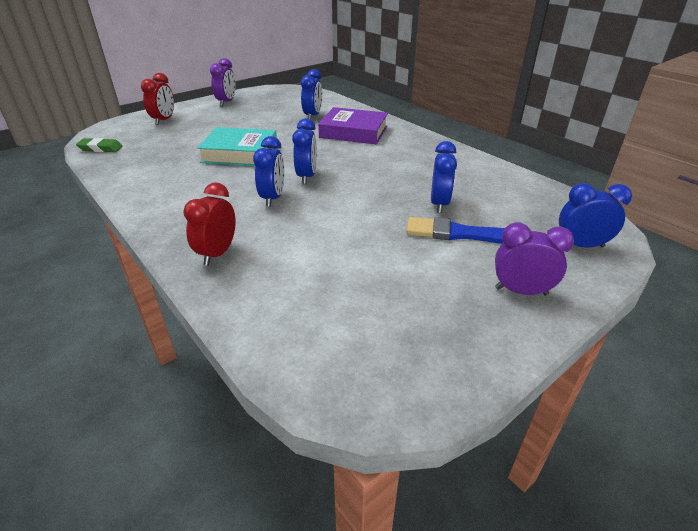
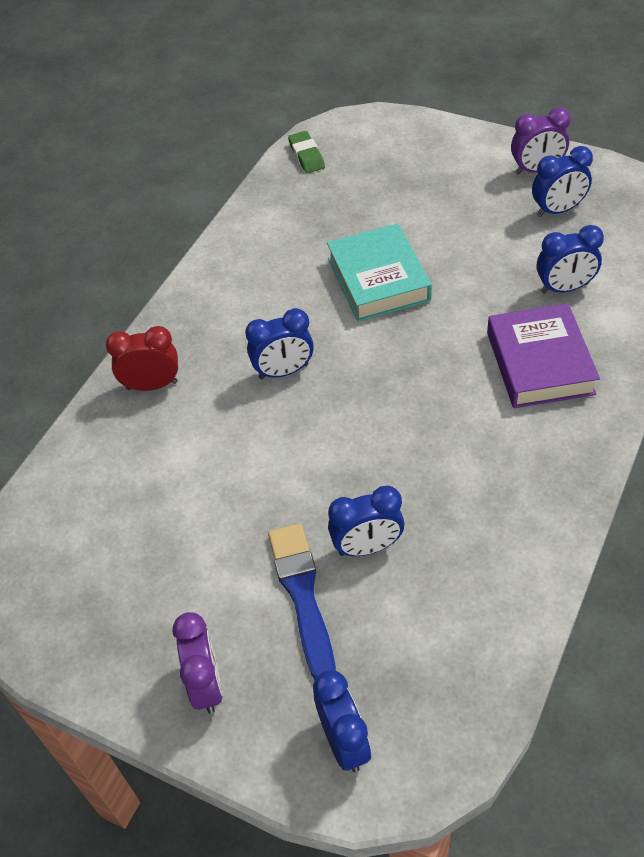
camera: 70 degrees right, 15 degrees up
red clock [141,73,174,125] -> none
blue clock [292,119,317,184] -> blue clock moved to [532,146,593,217]

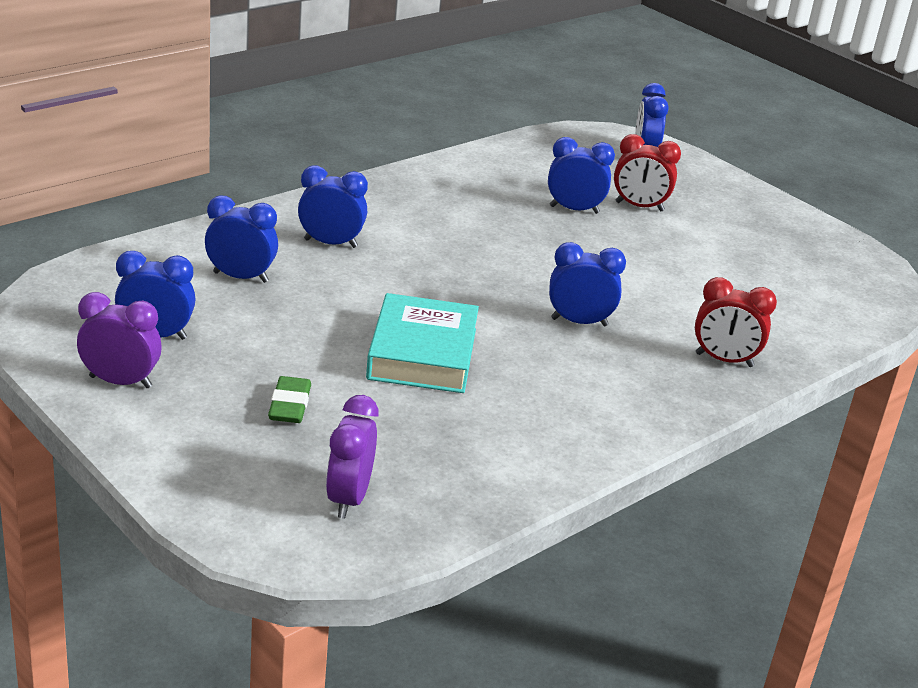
camera: 165 degrees left, 20 degrees down
purple clock [172,612,223,714] -> purple clock moved to [326,395,379,519]
blue brush [268,523,336,680] -> red clock [614,134,681,212]
green eraser [288,131,325,173] -> green eraser moved to [268,376,311,423]
purple book [487,303,600,408] -> blue clock [298,166,368,248]

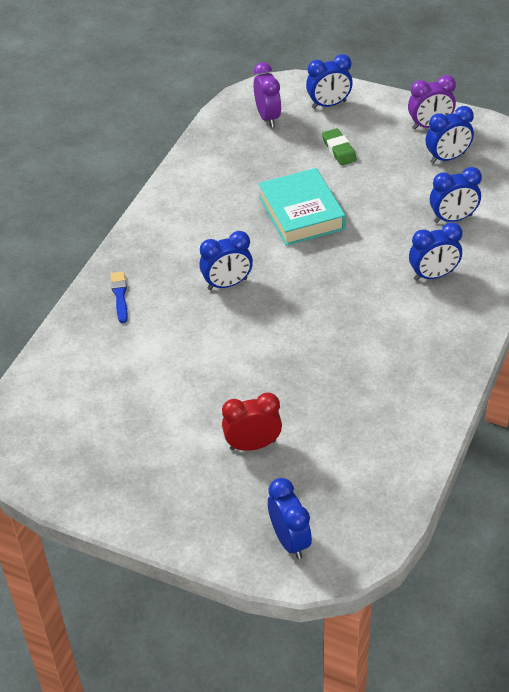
camera: 160 degrees right, 15 degrees up
blue clock [548,137,615,214] -> blue clock moved to [306,54,353,109]
red clock [695,277,777,367] -> blue brush [111,271,128,323]

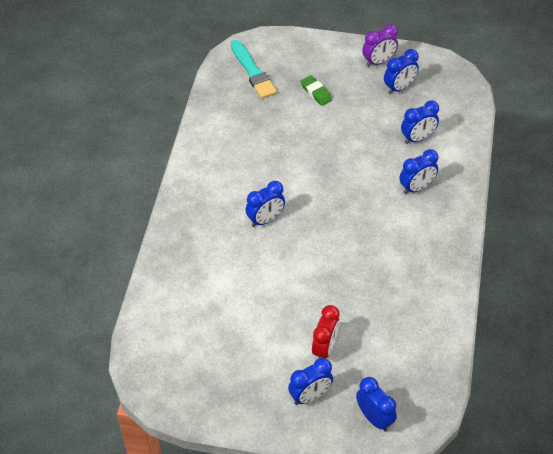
camera: 15 degrees left, 5 degrees up
blue brush [111,271,128,323] -> none
red clock [222,393,282,451] -> red clock turned 135 degrees clockwise [312,305,340,359]
purple clock [254,62,281,127] -> turquoise brush [231,40,277,99]
turquoise book [258,168,346,246] -> none
blue clock [306,54,353,109] -> blue clock moved to [288,358,333,405]

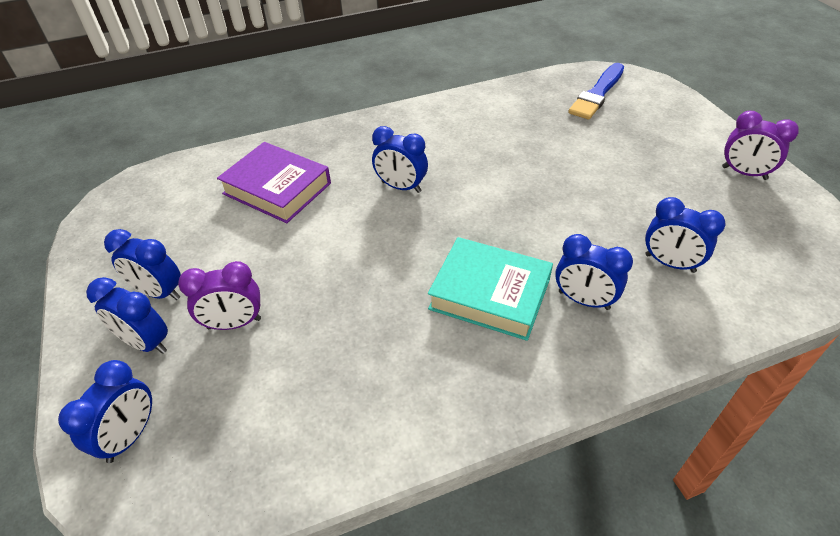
camera: 60 degrees right, 5 degrees down
turquoise brush [231,40,277,99] -> blue brush [568,63,624,120]
green eraser [301,75,332,106] -> none
red clock [312,305,340,359] -> purple clock [178,261,261,330]
blue clock [384,49,419,94] -> blue clock moved to [104,229,181,300]
none -> purple book [217,142,331,223]
none -> turquoise book [428,237,553,341]

